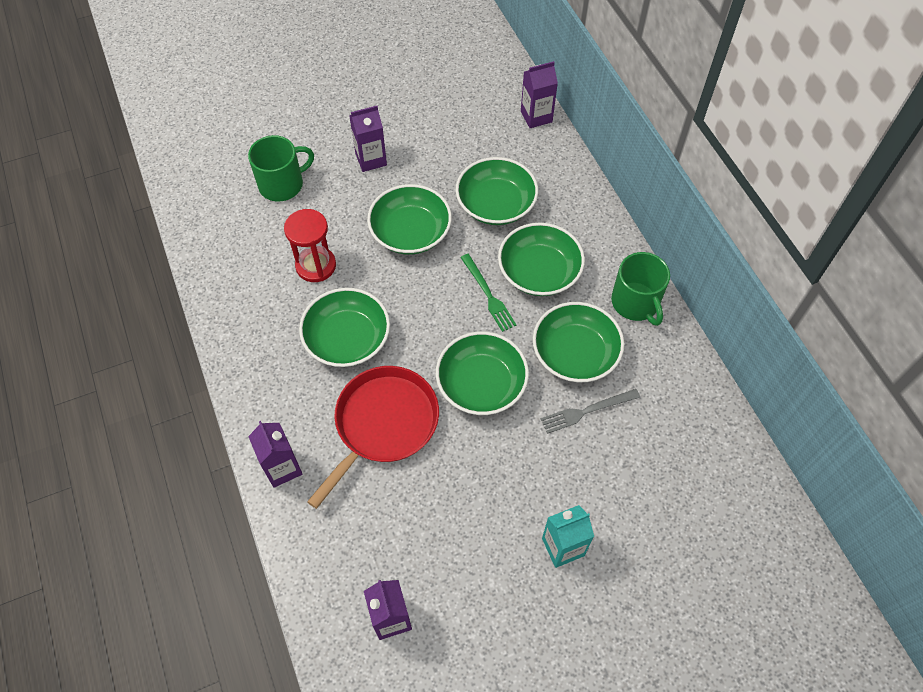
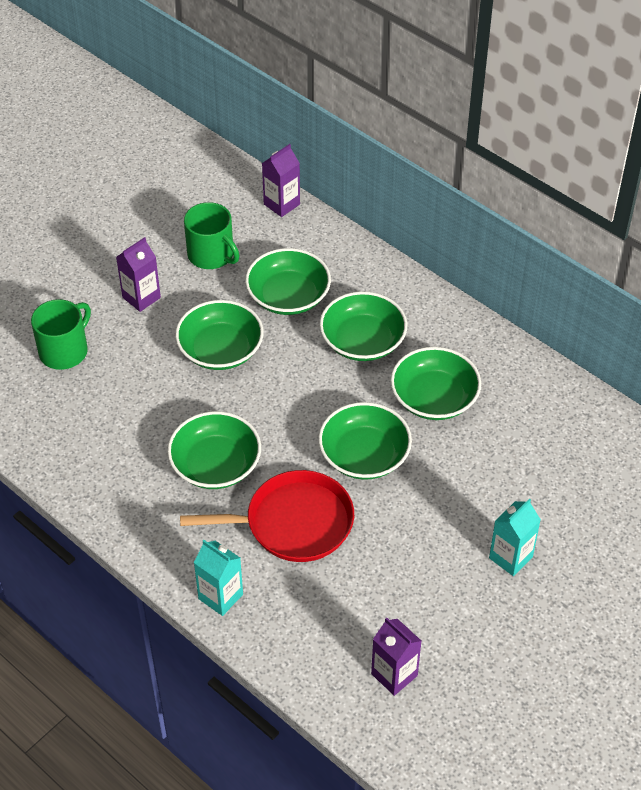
camera: 25 degrees left, 10 degrees down
purple carton [248,421,302,488] -> turquoise carton [194,540,243,616]
red hourglass [284,209,336,282] -> none
red pan [307,366,439,509] -> red pan turned 75 degrees clockwise [180,470,354,562]
green fork [460,254,516,332] -> none
grey fork [541,389,640,434] -> none
green mug [611,252,670,326] -> green mug moved to [184,202,240,269]

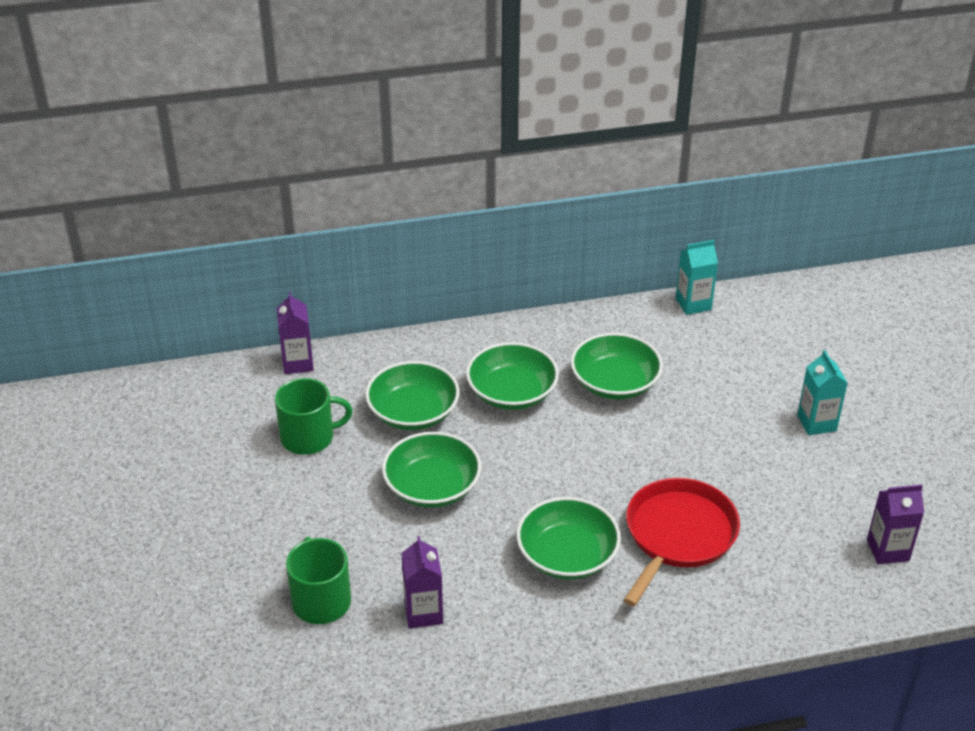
camera: 55 degrees left, 10 degrees down
purple carton [116,237,161,312] -> purple carton moved to [401,536,443,629]
turquoise carton [194,540,243,616] -> turquoise carton moved to [676,240,718,315]
green bowl [318,402,412,480] -> none

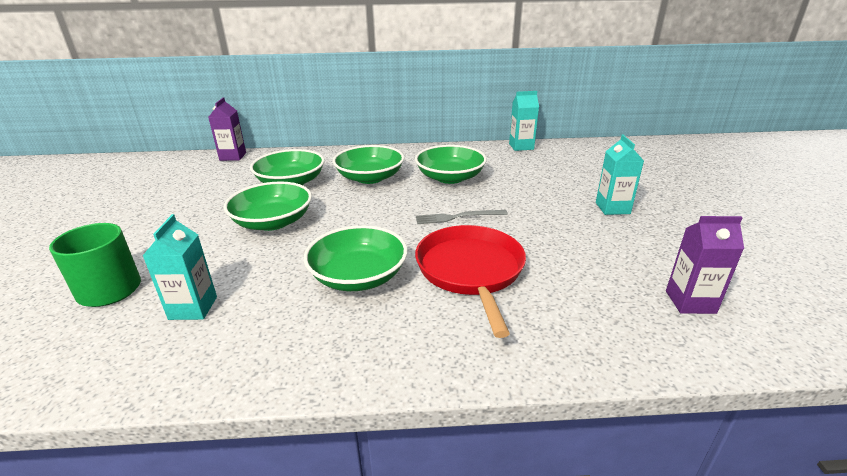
camera: 10 degrees right, 10 degrees down
green mug [275,378,353,455] -> none
purple carton [401,536,443,629] -> turquoise carton [143,214,217,320]
red pan [624,478,740,606] -> red pan turned 45 degrees counterclockwise [415,225,526,338]
none -> grey fork [416,210,508,224]

